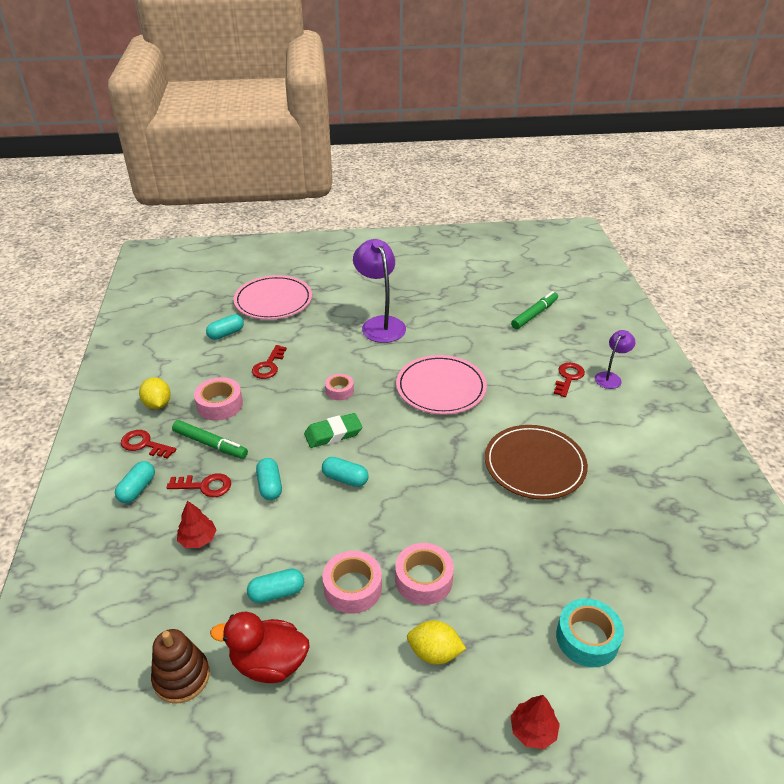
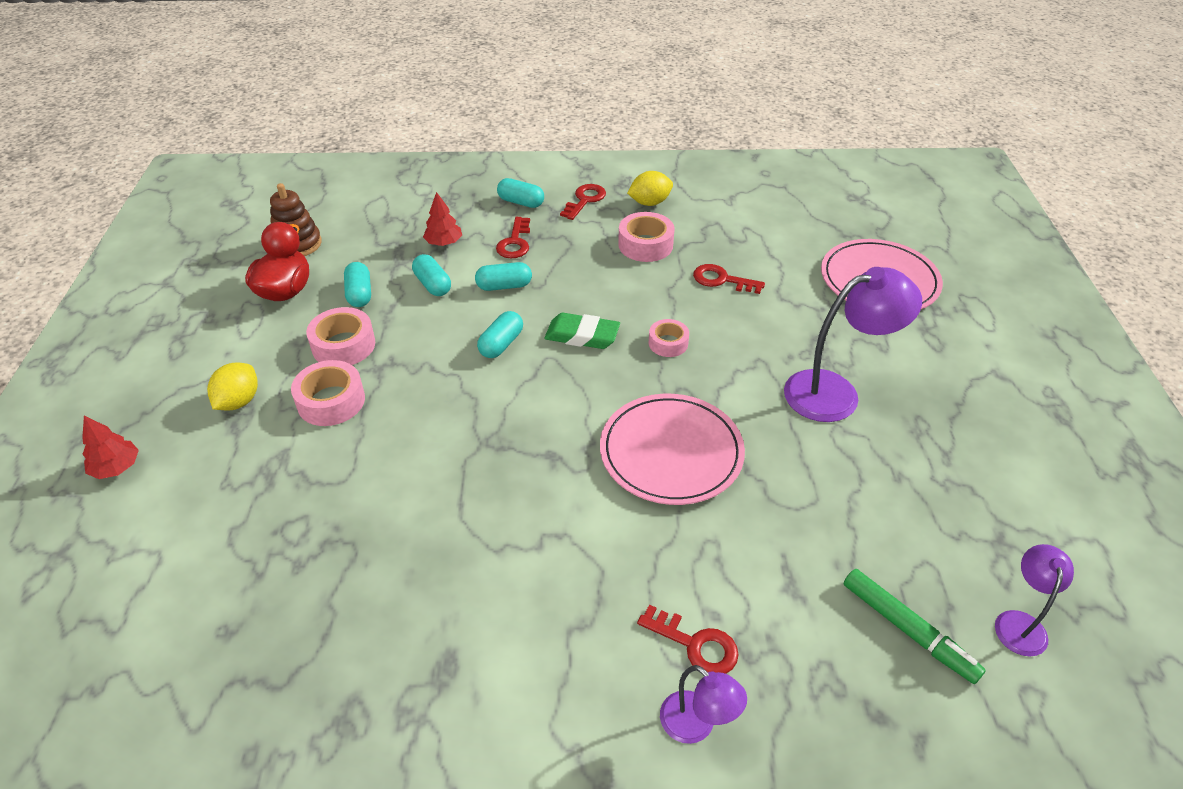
camera: 95 degrees right, 5 degrees up
green marker [172,420,248,459] -> none
turquoise capsule [206,314,244,340] -> turquoise capsule moved to [412,254,451,296]
green eraser [304,413,362,448] -> green eraser turned 60 degrees counterclockwise [544,313,620,349]
brown plate [485,425,588,500] -> none
turquoise tape [556,598,624,667] -> none
none -> purple lamp [995,544,1074,657]

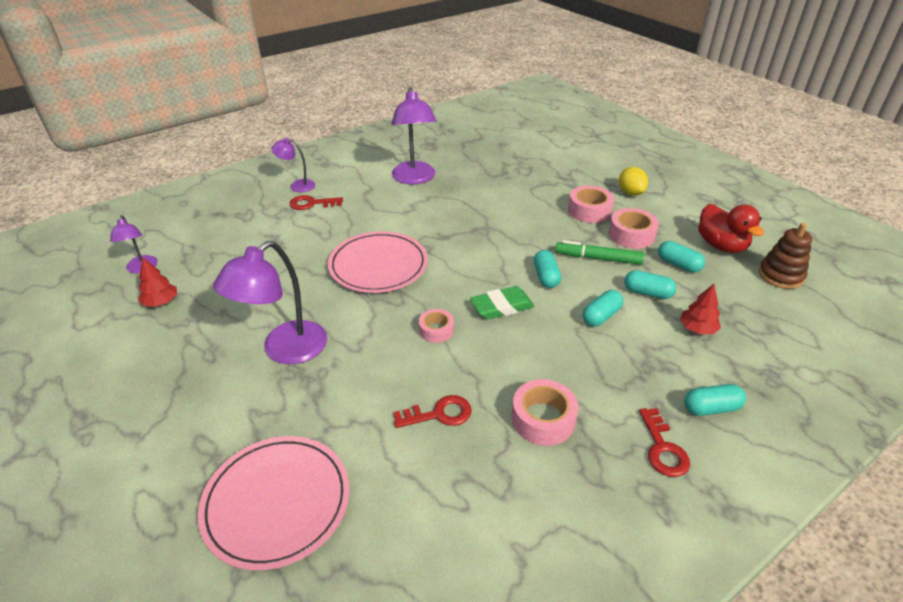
camera: 145 degrees right, 5 degrees down
red tree [82,416,139,479] -> red tree moved to [138,258,177,307]
red key [496,217,530,258] -> none
yellow lemon [627,171,673,206] -> none
green marker [844,569,986,684] -> green marker moved to [555,240,644,265]
none -> purple lamp [392,87,437,184]

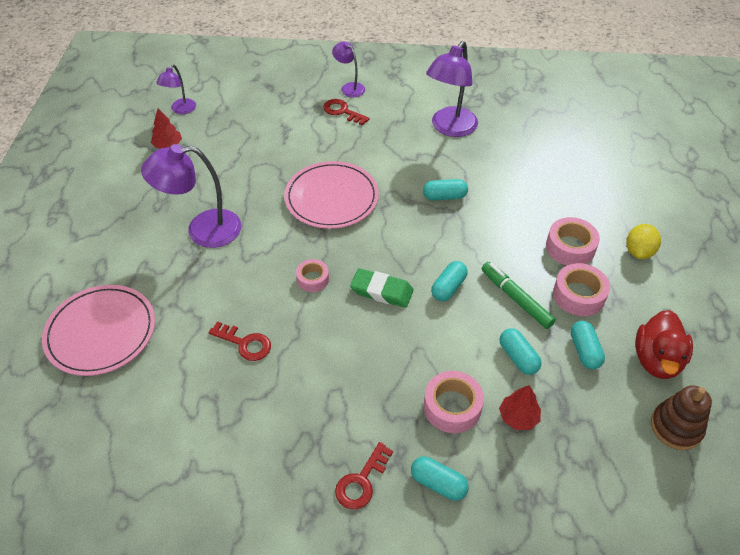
camera: 40 degrees right, 10 degrees up
pink tape [512,379,579,446] -> pink tape moved to [424,371,484,433]
turquoise capsule [582,290,624,327] -> turquoise capsule moved to [423,179,468,200]

